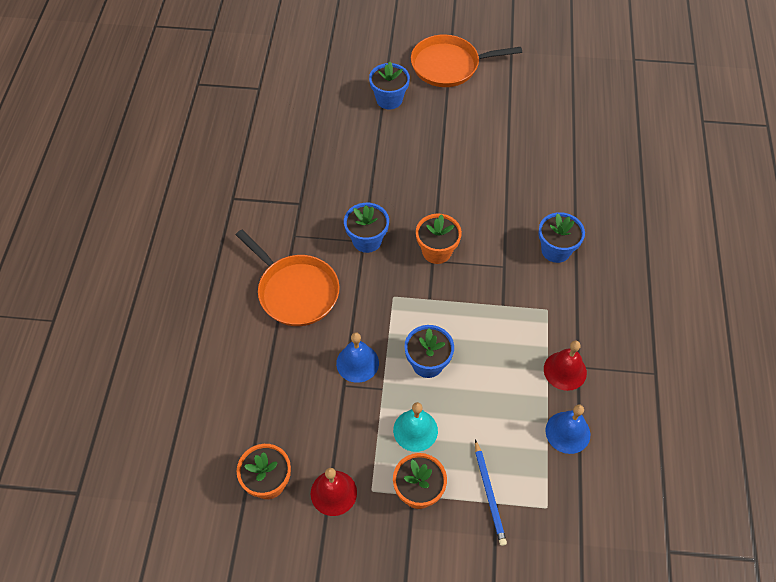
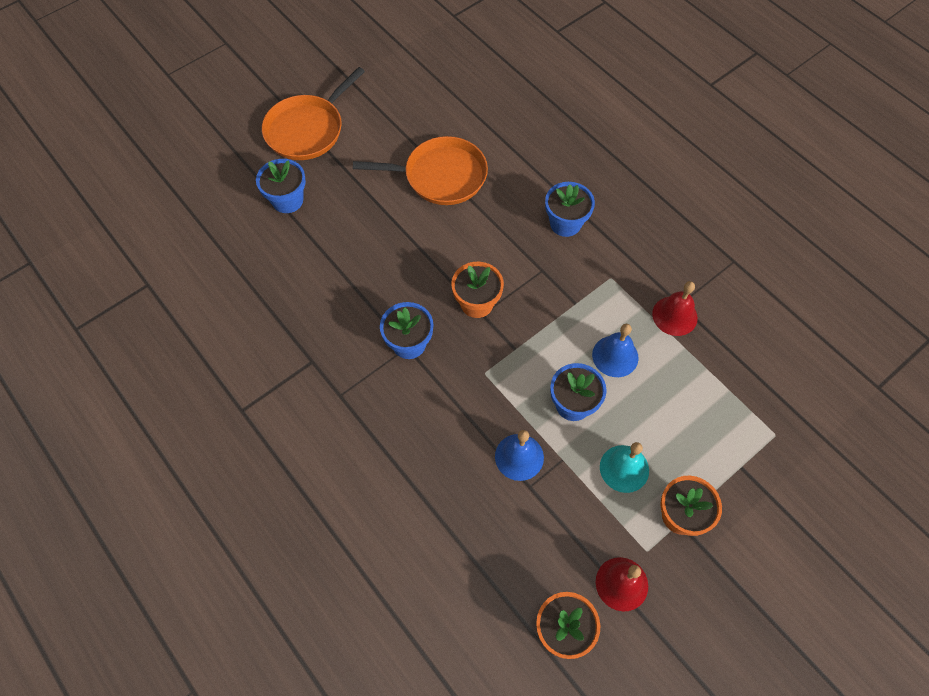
camera: 45 degrees left, 5 degrees up
orange pan [236,230,339,326] -> orange pan moved to [353,136,488,205]
blue pencil [475,440,507,546] -> none
blue bell [545,405,590,454] -> blue bell moved to [592,324,639,377]

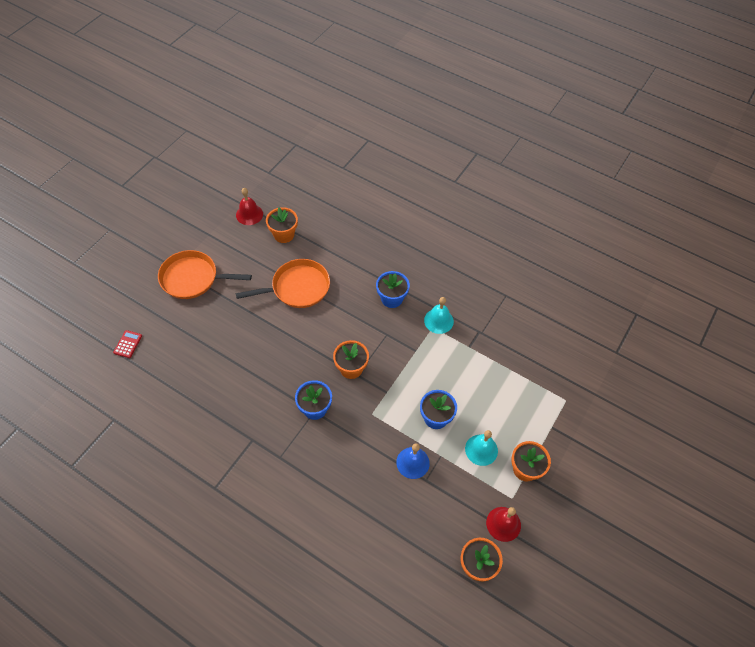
camera: 20 degrees left, 5 degrees down
blue flower pot [256,159,306,213] -> none
orange pan [262,67,365,160] -> orange pan turned 75 degrees clockwise [158,250,252,299]
blue bell [592,324,639,377] -> none
red bell [652,281,698,336] -> red bell moved to [236,188,263,225]
none -> red calculator [113,330,142,358]
none -> orange flower pot [266,207,298,243]
none -> turquoise bell [424,297,454,334]

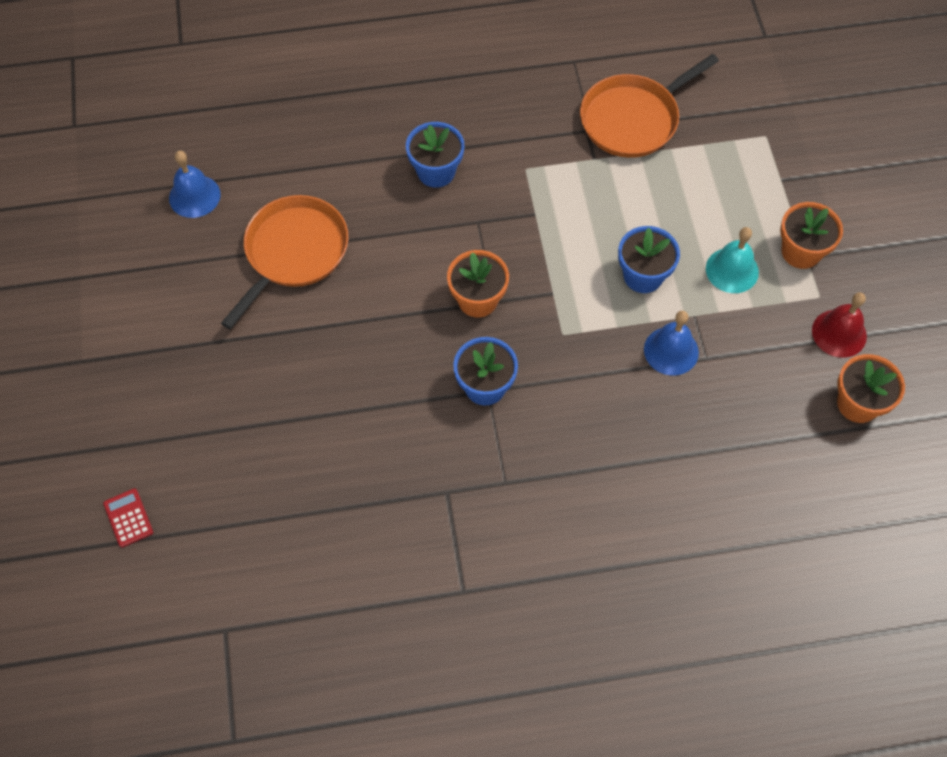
camera: 40 degrees left, 5 degrees up
orange pan [158,250,252,299] -> orange pan moved to [580,54,719,158]
red bell [236,188,263,225] -> none
orange flower pot [266,207,298,243] -> blue bell [169,151,221,218]
turquoise bell [424,297,454,334] -> none

